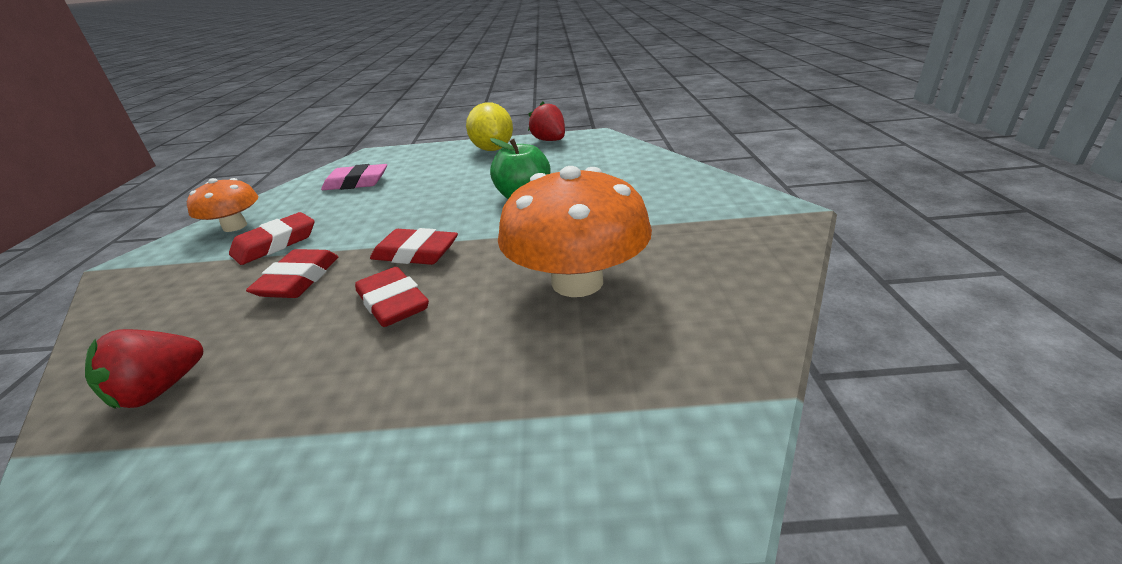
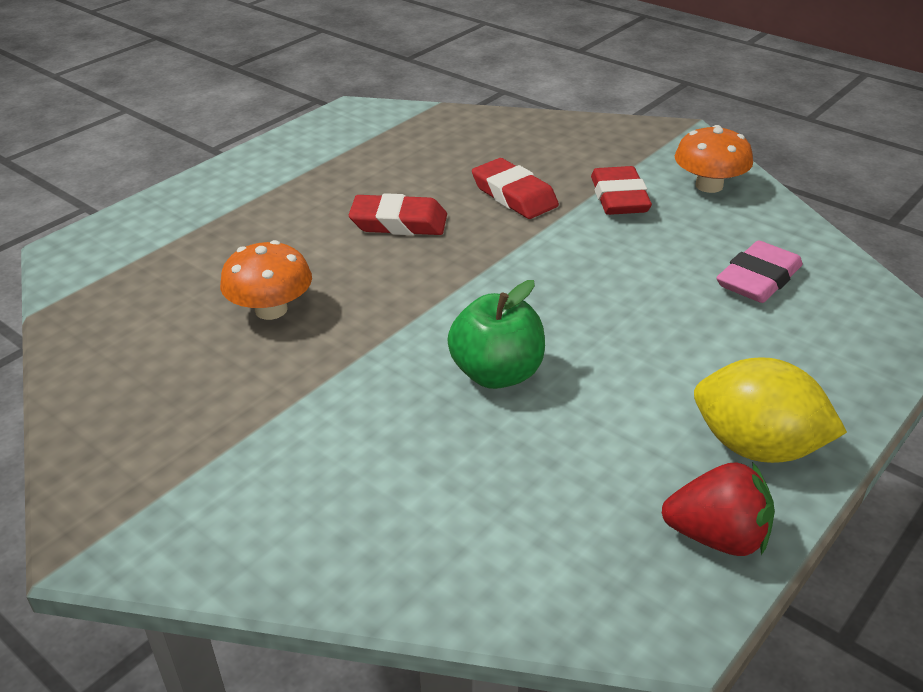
camera: 130 degrees right, 5 degrees up
red strawberry [85,329,203,409] -> none
red eraser [370,228,458,265] -> none
orange mushroom [498,166,652,297] -> orange mushroom [220,240,312,320], size x0.57

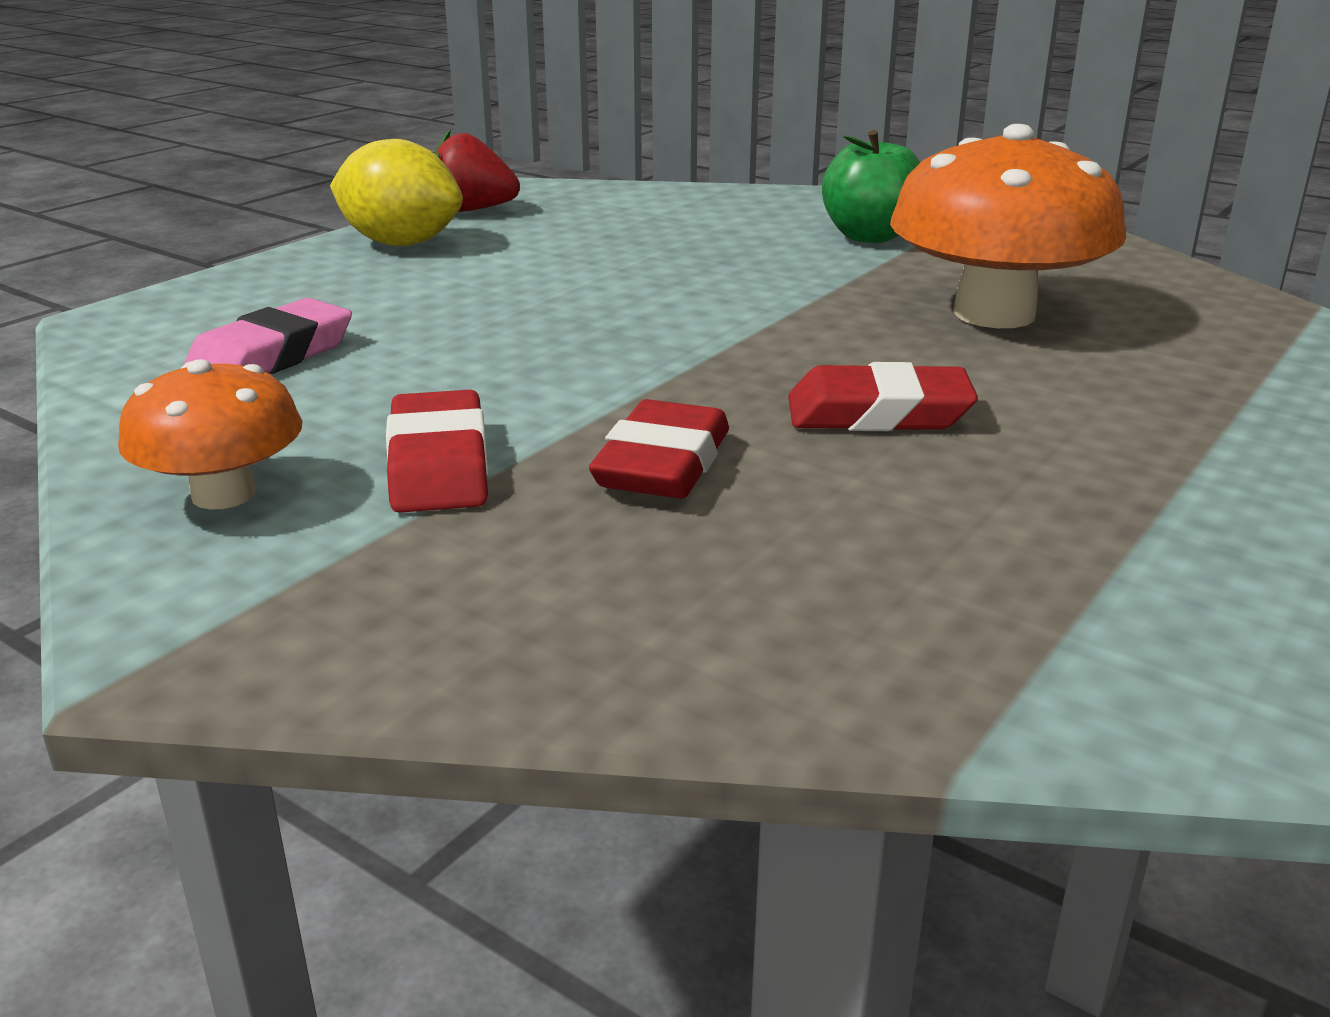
camera: 175 degrees right, 10 degrees down
orange mushroom [220,240,312,320] -> orange mushroom [890,124,1126,328], size x1.76
green apple [447,280,545,389] -> green apple moved to [822,130,920,243]
red eraser [472,158,559,219] -> red eraser turned 60 degrees clockwise [589,399,729,499]

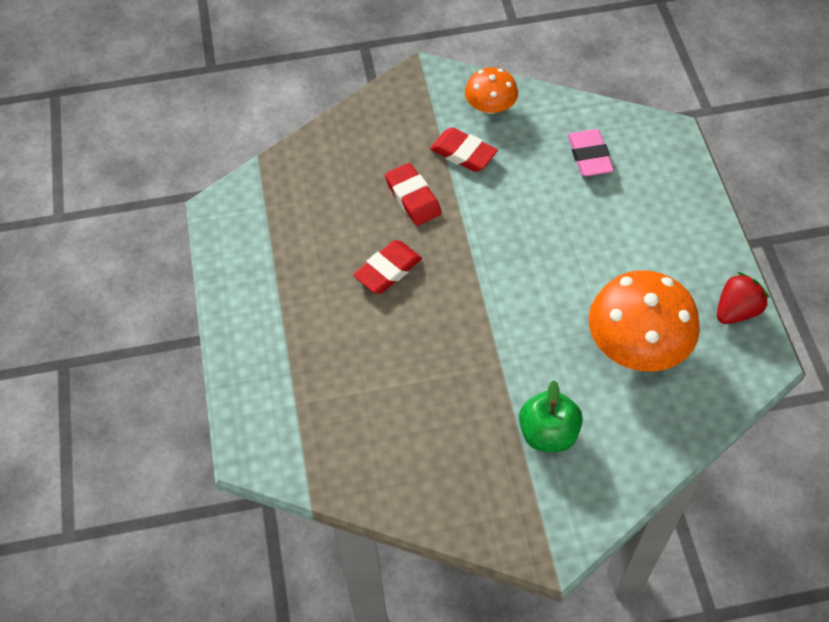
camera: 135 degrees right, 30 degrees up
yellow lemon [330,139,463,246] -> none
orange mushroom [890,124,1126,328] -> orange mushroom moved to [589,270,700,372]

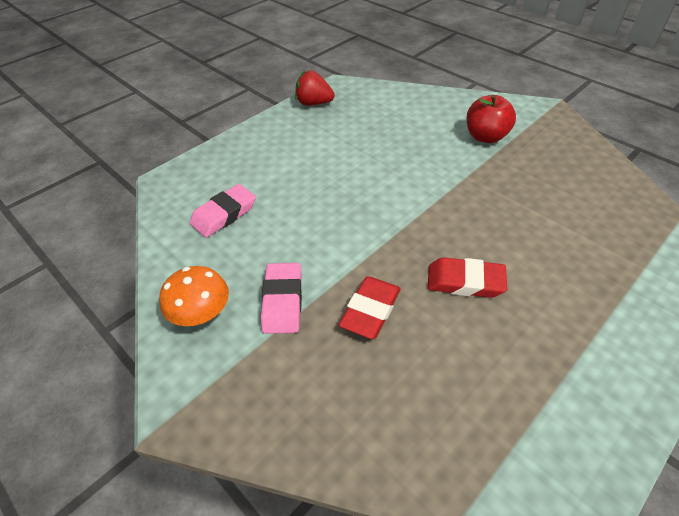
camera: 125 degrees left, 10 degrees down
red eraser [430,127,498,172] -> pink eraser [261,263,302,334]
green apple [519,380,583,452] -> red apple [467,95,516,143]
orange mushroom [589,270,700,372] -> none

